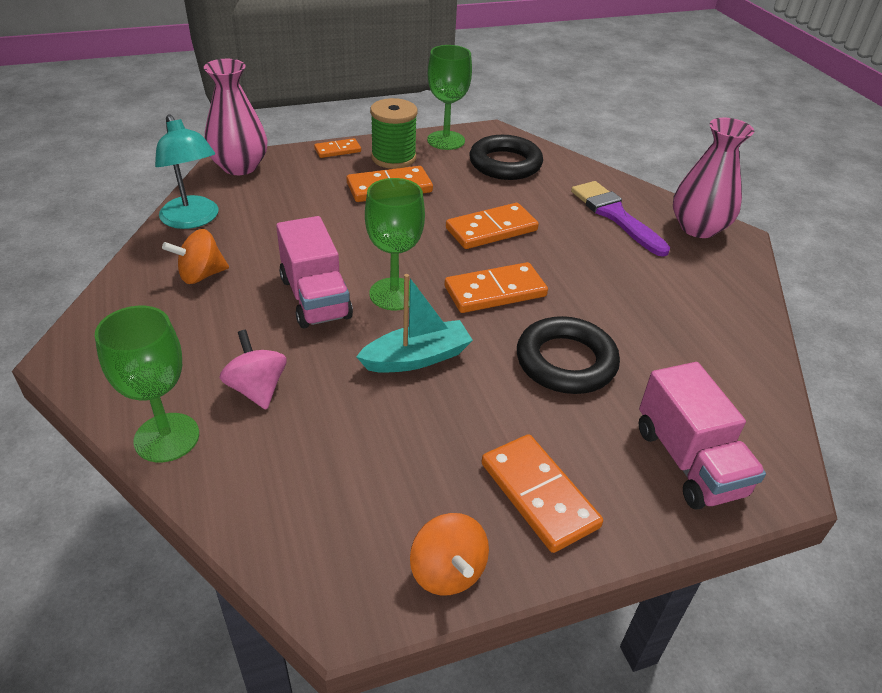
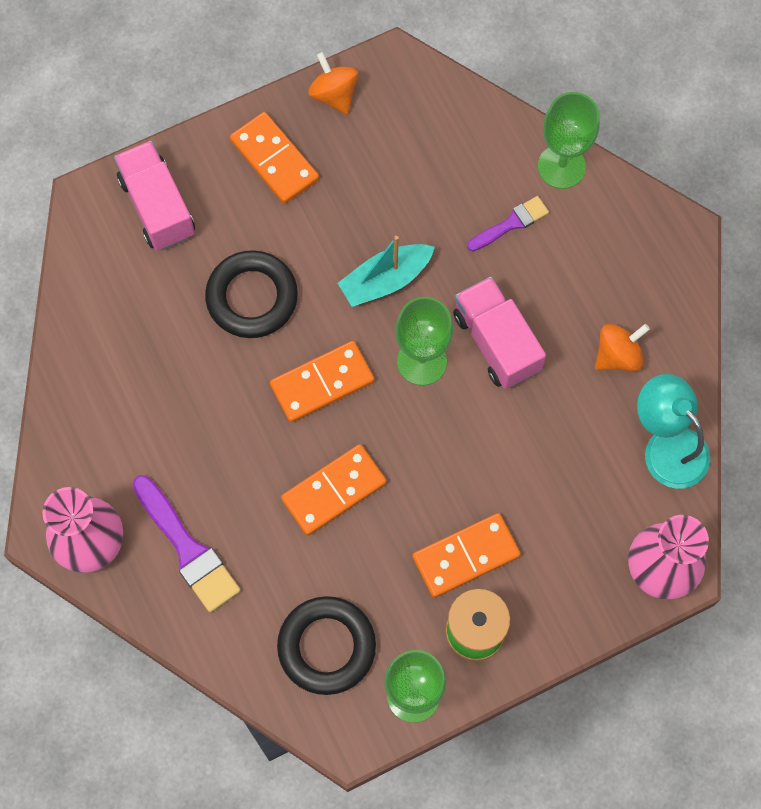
camera: 175 degrees right, 30 degrees up
pink spinning top [220,330,286,410] -> purple brush [467,196,549,251]
orange domino [314,138,361,158] -> none

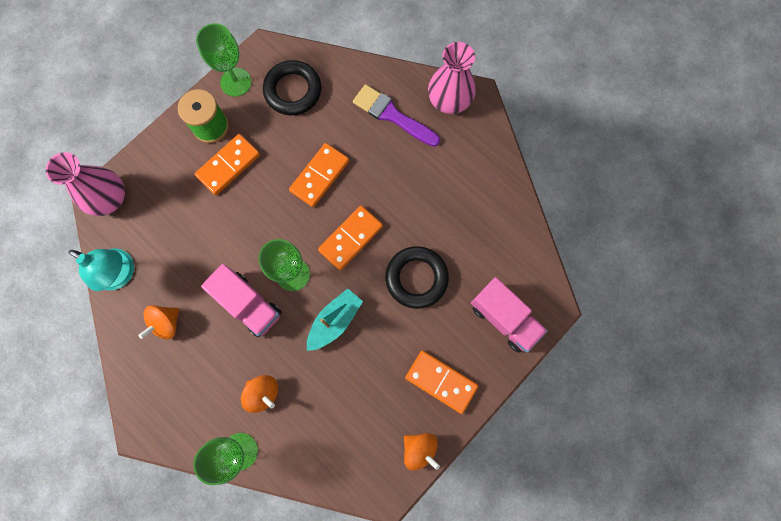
camera: 160 degrees right, 5 degrees up
purple brush [467,196,549,251] -> orange spinning top [241,375,278,413]

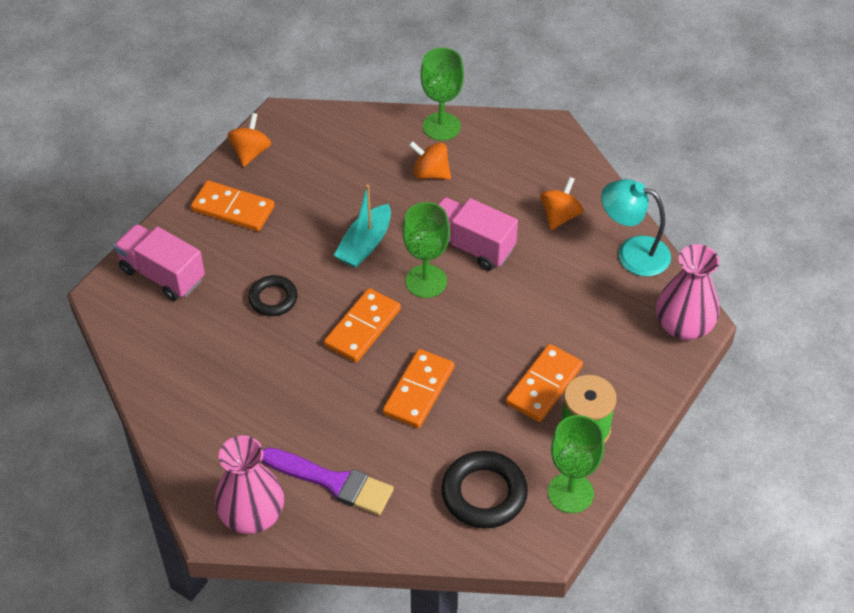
camera: 170 degrees right, 25 degrees down
black ring [385,246,449,309] -> black ring [248,275,298,316], size x0.63
orange spinning top [404,433,440,471] -> orange spinning top turned 75 degrees clockwise [227,113,271,167]

